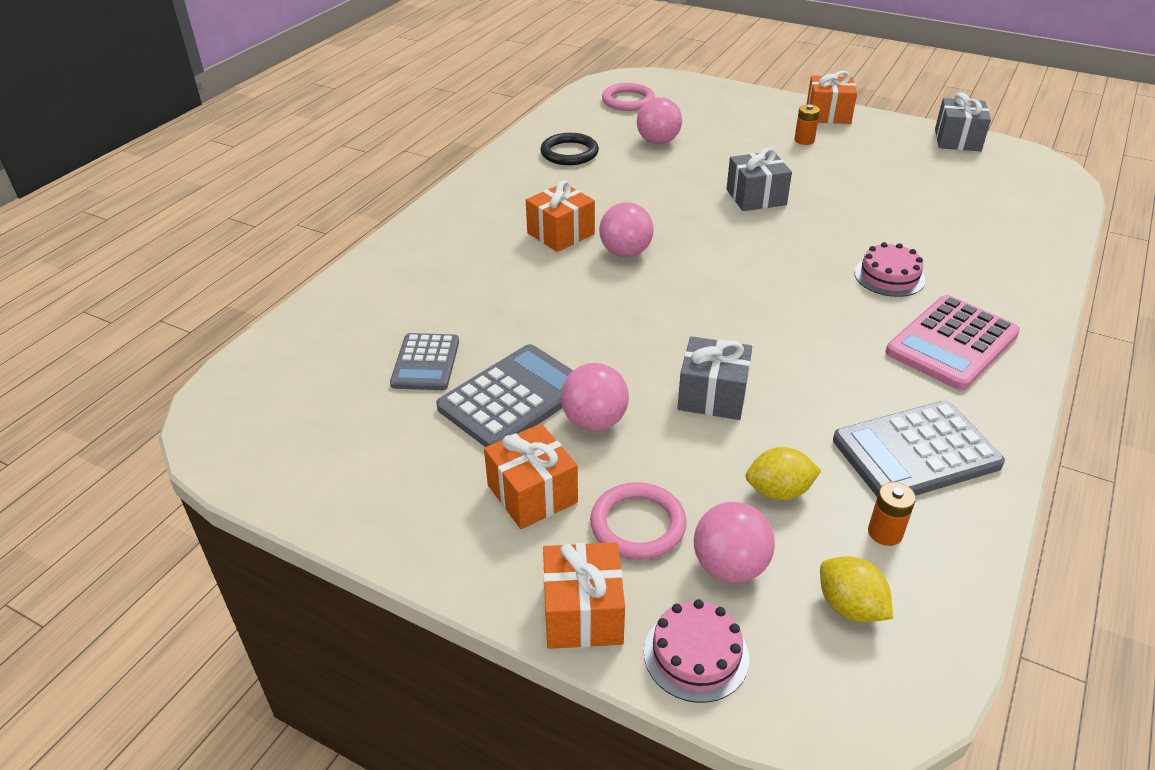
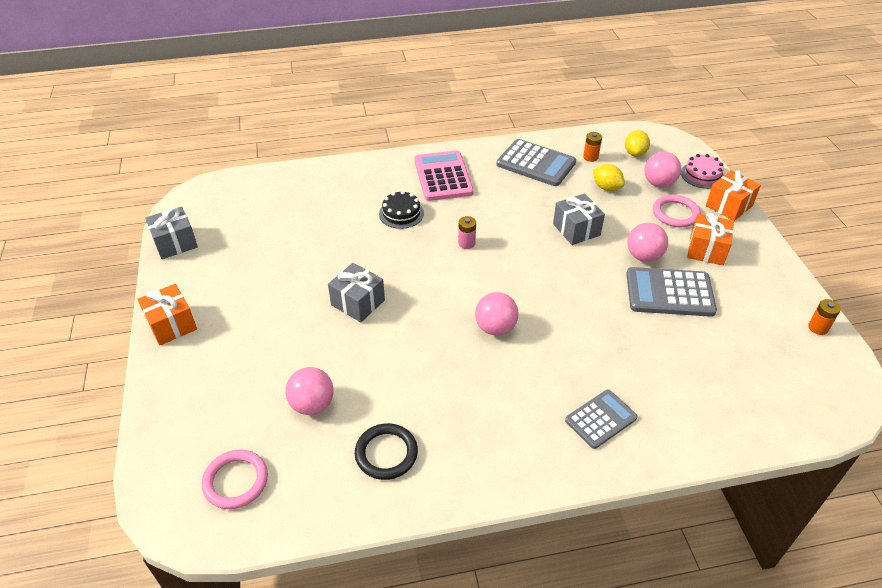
camera: 130 degrees left, 5 degrees up
grey calculator [390,333,459,390] -> grey calculator moved to [565,390,638,449]
orange gift [526,180,595,252] -> none
orange battery [794,104,820,145] -> orange battery moved to [808,299,841,335]
pink cake [854,242,925,297] -> black cake [379,191,424,229]
pink calculator [885,295,1020,390] -> pink calculator turned 105 degrees counterclockwise [414,150,474,201]
none -> pink battery [458,216,476,249]

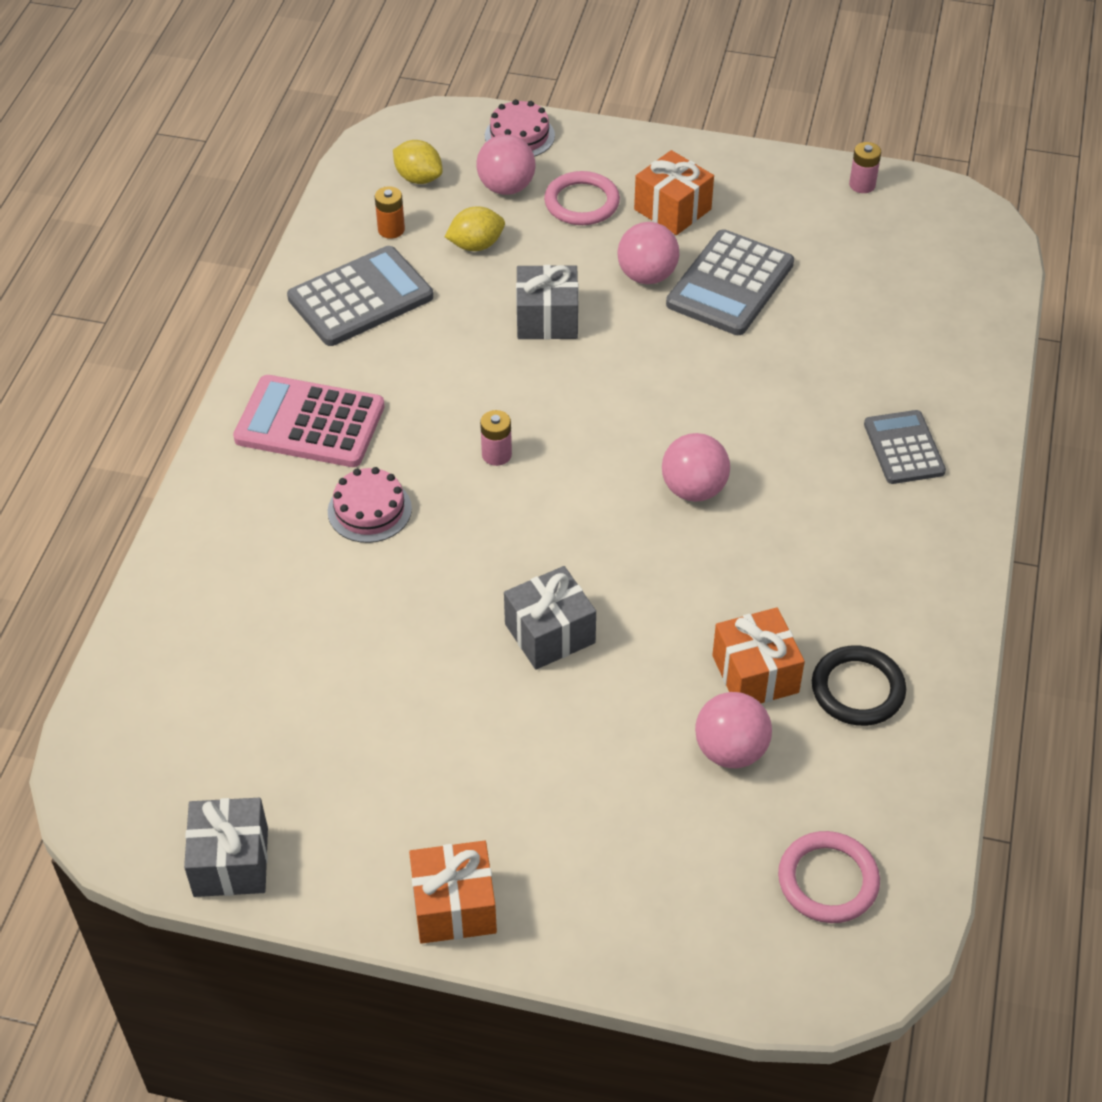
camera: 65 degrees left, 5 degrees up
black cake [379,191,424,229] -> pink cake [328,467,412,543]
orange gift [706,170,761,221] -> orange gift moved to [712,607,805,703]
orange battery [808,299,841,335] -> pink battery [849,142,881,193]

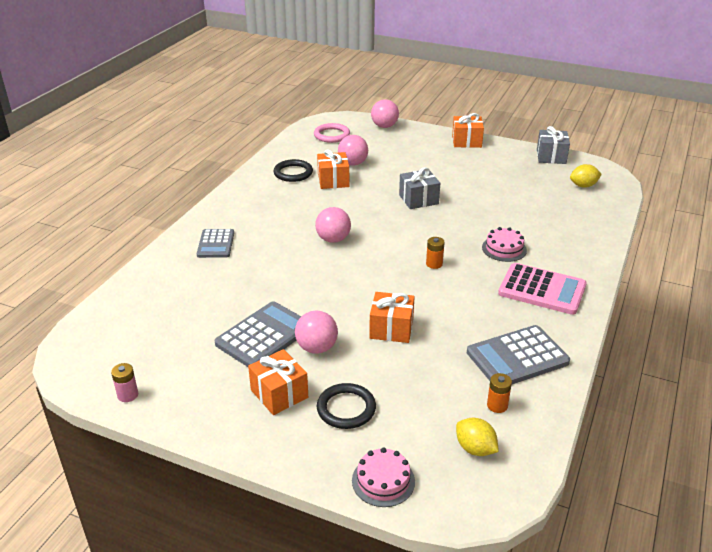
camera: 170 degrees left, 15 degrees down
yellow lemon [444,206,505,251] -> yellow lemon moved to [570,164,602,188]
pink ball [476,134,535,195] -> pink ball moved to [371,99,399,128]
pink battery [480,410,512,466] -> orange battery [426,237,445,269]
grey gift [516,265,578,340] -> orange gift [369,292,415,343]
pink ring [544,171,620,225] -> black ring [317,383,376,429]

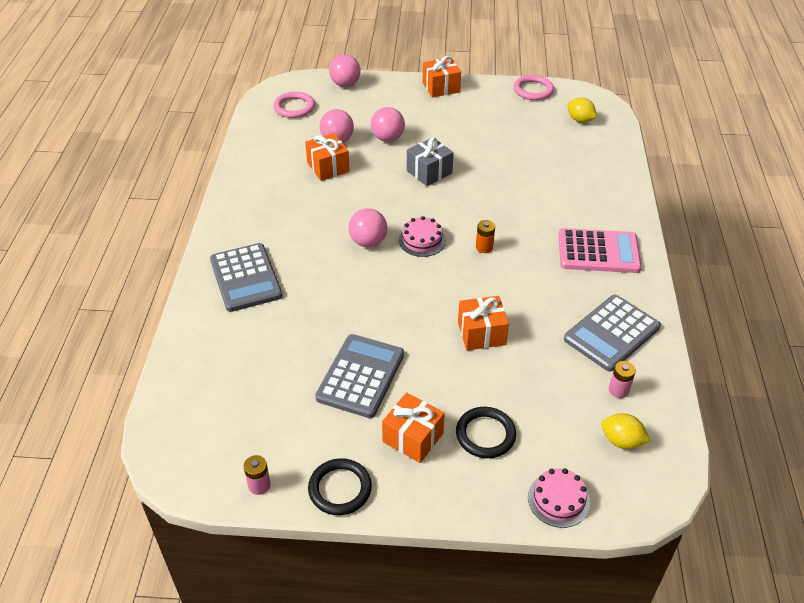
camera: 20 degrees left, 10 degrees up
grey calculator [197,229,234,258] -> grey calculator [210,243,283,312], size x1.55
black ring [273,159,313,182] -> black ring moved to [308,458,372,515]
pink ball [295,310,338,354] -> pink ball moved to [371,107,405,142]
pink cake [482,227,527,262] -> pink cake moved to [399,216,446,257]
orange battery [487,373,512,413] -> pink battery [609,361,636,398]
grey gift [537,126,570,164] -> pink ring [514,75,554,100]
yellow lemon [570,164,602,188] -> yellow lemon turned 75 degrees clockwise [568,98,597,123]

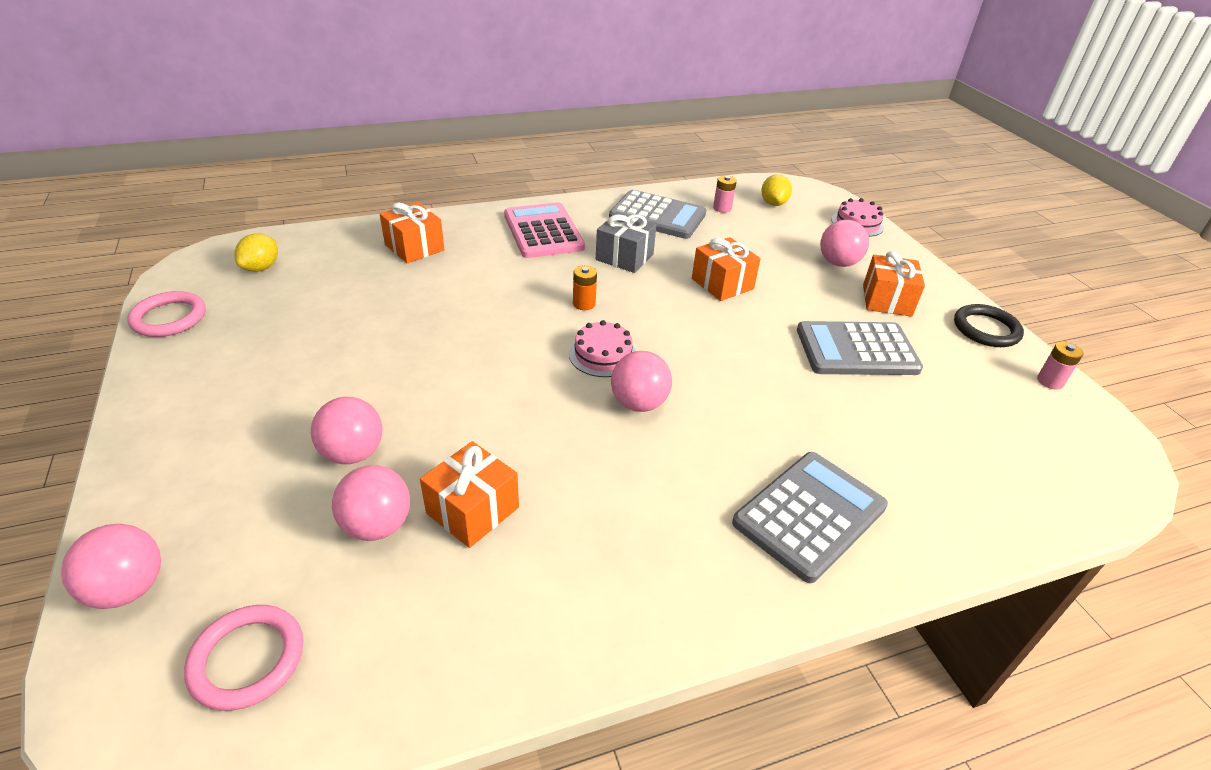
camera: 115 degrees left, 5 degrees down
grey gift [407,137,454,186] -> grey gift moved to [596,212,657,273]
orange gift [423,56,461,97] -> orange gift moved to [380,202,444,263]
black ring [456,407,516,458] -> pink ball [820,220,869,267]

